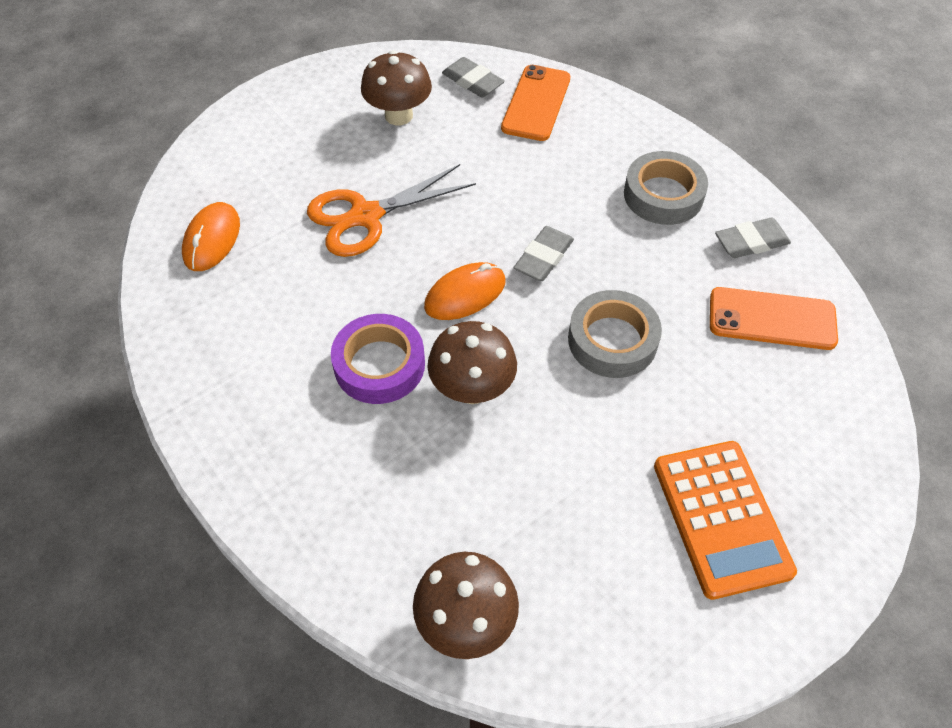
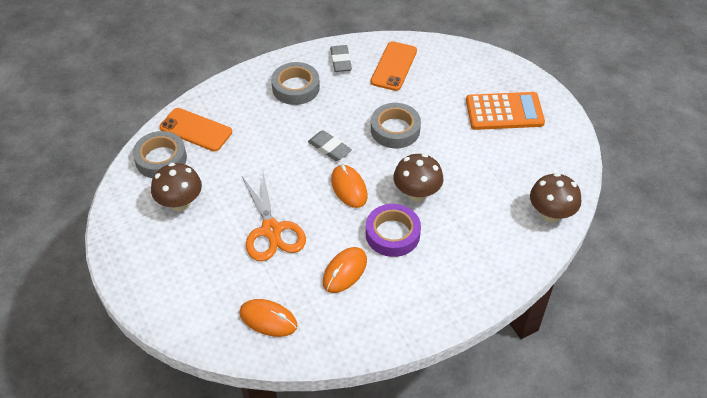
camera: 80 degrees left, 5 degrees down
grey eraser [442,57,505,98] -> grey tape [133,131,187,178]
none -> orange mouse [323,247,367,293]

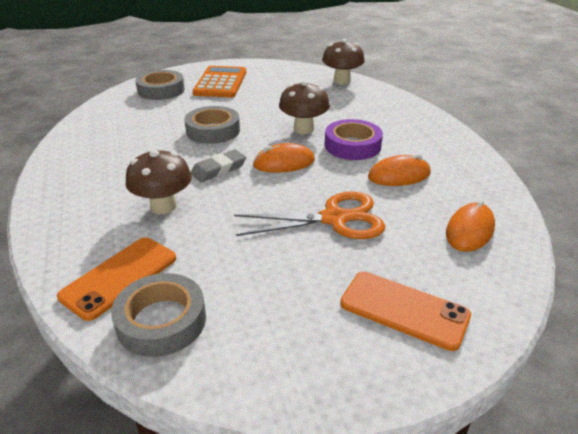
camera: 80 degrees left, 15 degrees down
brown mushroom [151,163,202,212] -> brown mushroom moved to [126,149,192,214]
grey tape [271,62,320,105] -> grey tape moved to [135,70,185,100]
orange mouse [323,247,367,293] -> orange mouse turned 60 degrees counterclockwise [368,154,431,186]
grey eraser [330,45,352,72] -> none
orange phone [371,41,417,91] -> orange phone moved to [340,272,471,351]

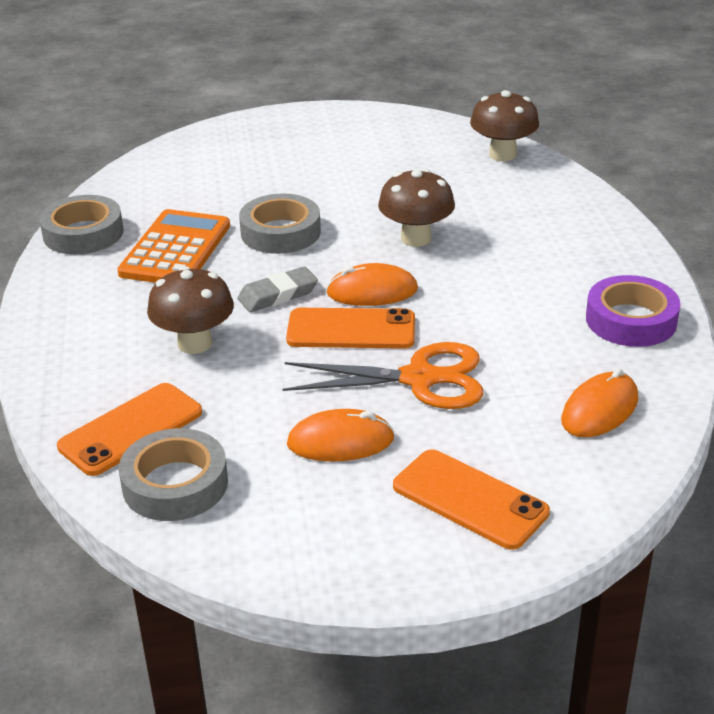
camera: 10 degrees right, 0 degrees up
grey tape [135,70,185,100] -> grey tape moved to [39,195,124,255]
orange calculator [192,66,246,98] -> orange calculator moved to [117,209,230,283]
purple tape [325,119,383,160] -> purple tape moved to [586,275,681,347]
orange mouse [368,154,431,186] -> orange mouse moved to [287,409,395,462]
none -> orange phone [286,308,415,349]

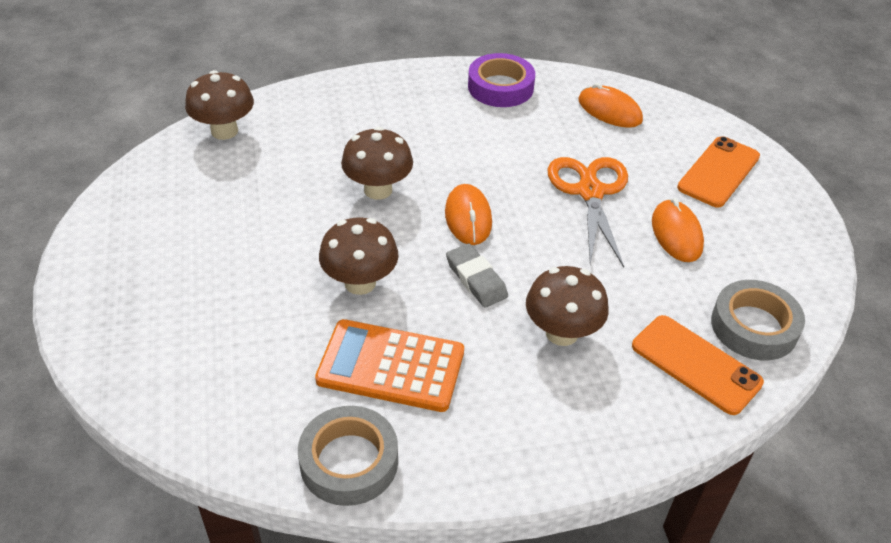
camera: 95 degrees left, 10 degrees up
grey tape [239,193,321,254] -> brown mushroom [319,217,399,295]
orange phone [286,308,415,349] -> none

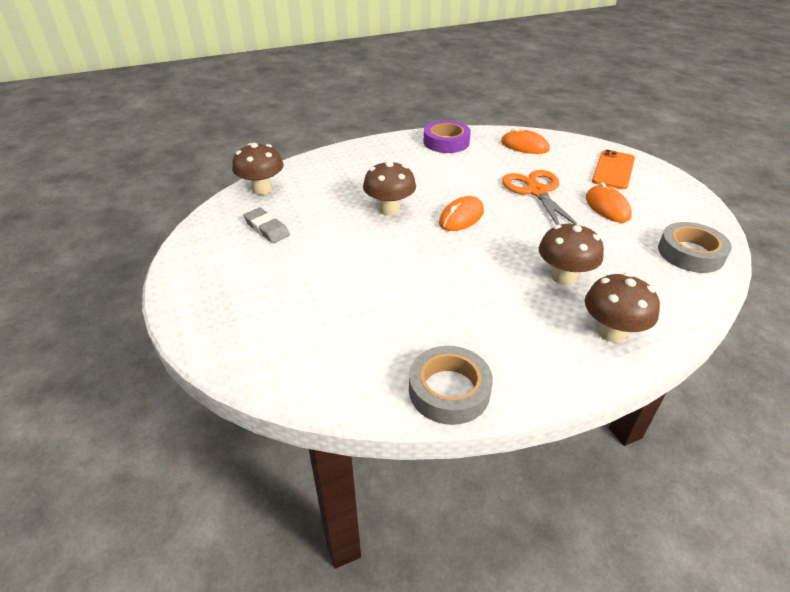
camera: 10 degrees left, 5 degrees down
orange calculator [315,319,464,412] -> none
brown mushroom [319,217,399,295] -> brown mushroom moved to [585,273,660,343]
orange mouse [445,184,492,245] -> orange mouse turned 60 degrees clockwise [439,196,484,231]
grey eraser [446,243,508,308] -> grey eraser moved to [243,208,290,243]
orange phone [632,315,764,415] -> none

